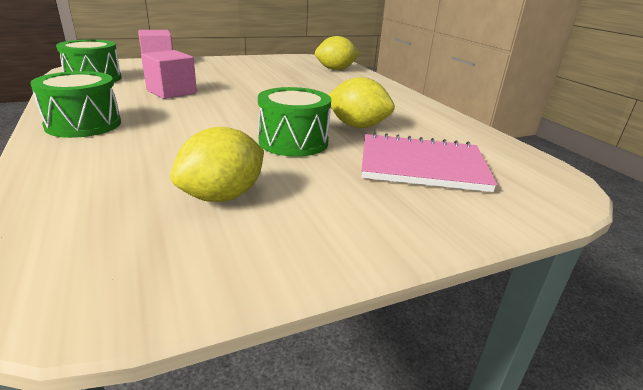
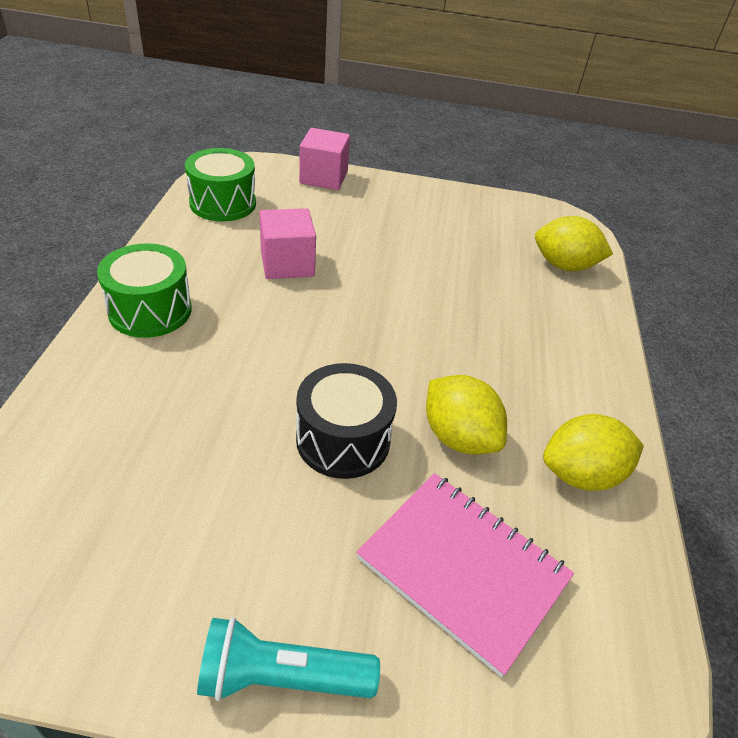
camera: 30 degrees right, 15 degrees up
yellow lemon [170,127,264,202] -> yellow lemon moved to [543,414,644,491]
green drum [258,87,331,157] -> black drum [296,363,397,479]
none -> turquoise flashlight [197,617,380,701]

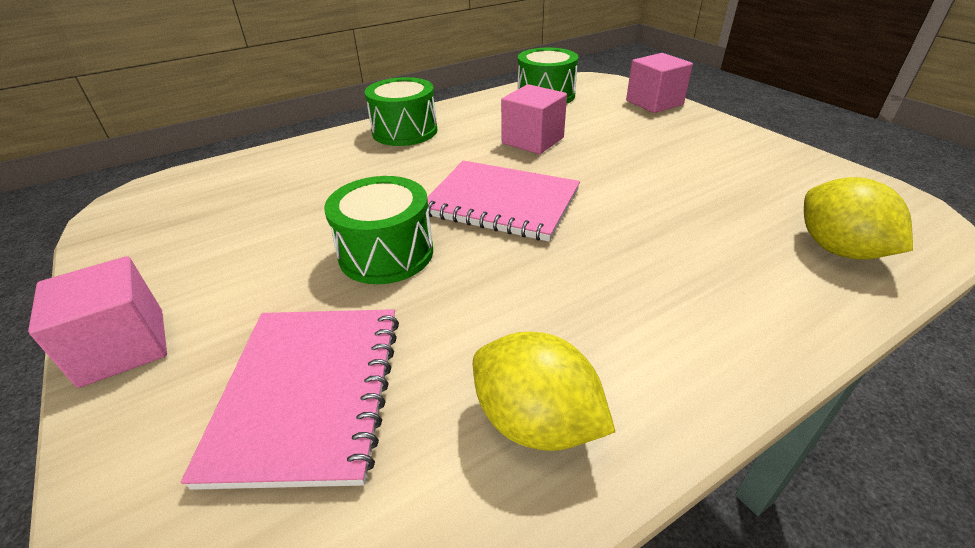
camera: 55 degrees right, 5 degrees down
turquoise flashlight [197,617,380,701] -> pink cube [28,256,167,388]
black drum [296,363,397,479] -> green drum [324,176,433,284]
yellow lemon [426,375,507,454] -> none
none -> pink notebook [427,161,580,242]

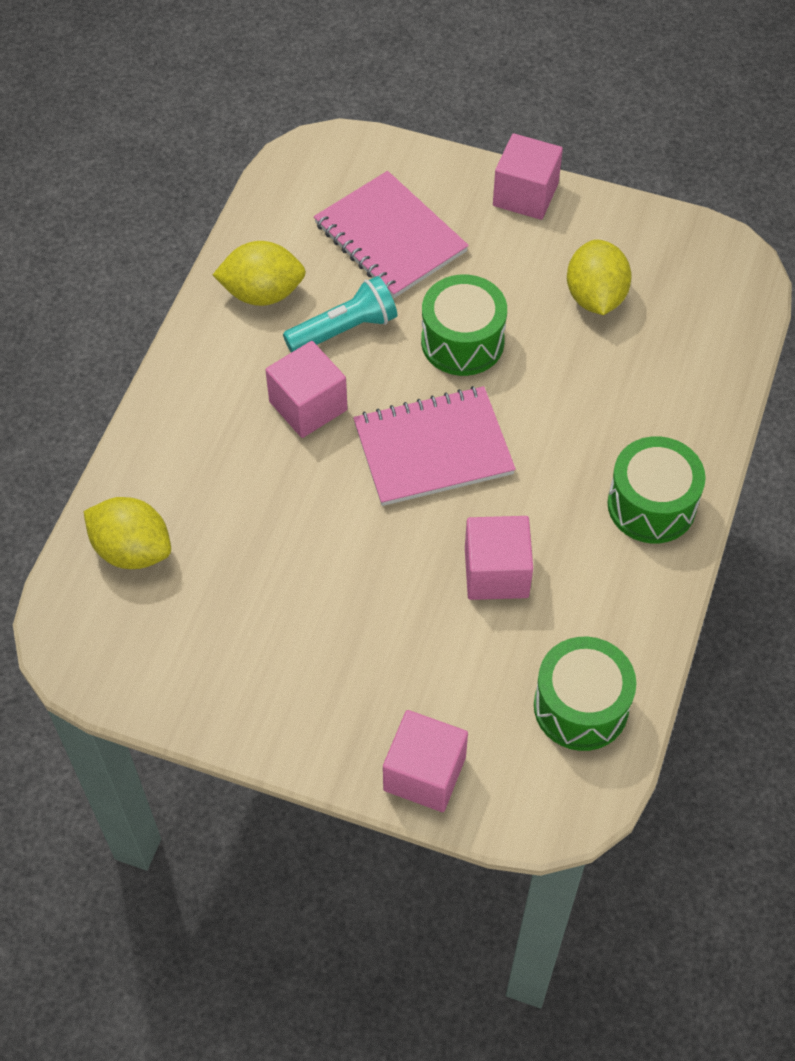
camera: 140 degrees right, 20 degrees up
none -> pink cube [266,341,348,438]
none -> turquoise flashlight [283,276,397,353]
none -> yellow lemon [567,239,632,315]

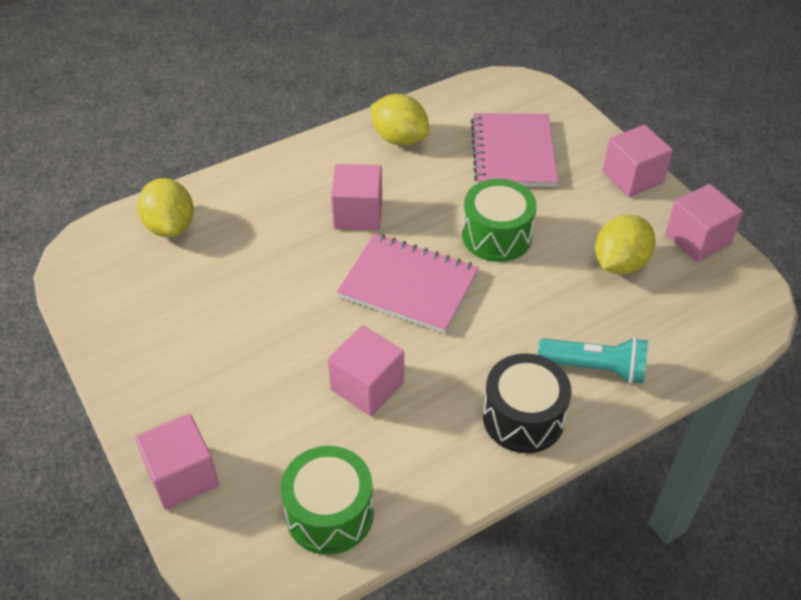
camera: 40 degrees right, 10 degrees down
turquoise flashlight [283,276,397,353] -> turquoise flashlight moved to [538,337,648,384]
green drum [607,436,706,543] -> black drum [483,353,571,453]
none -> pink cube [665,184,743,262]

